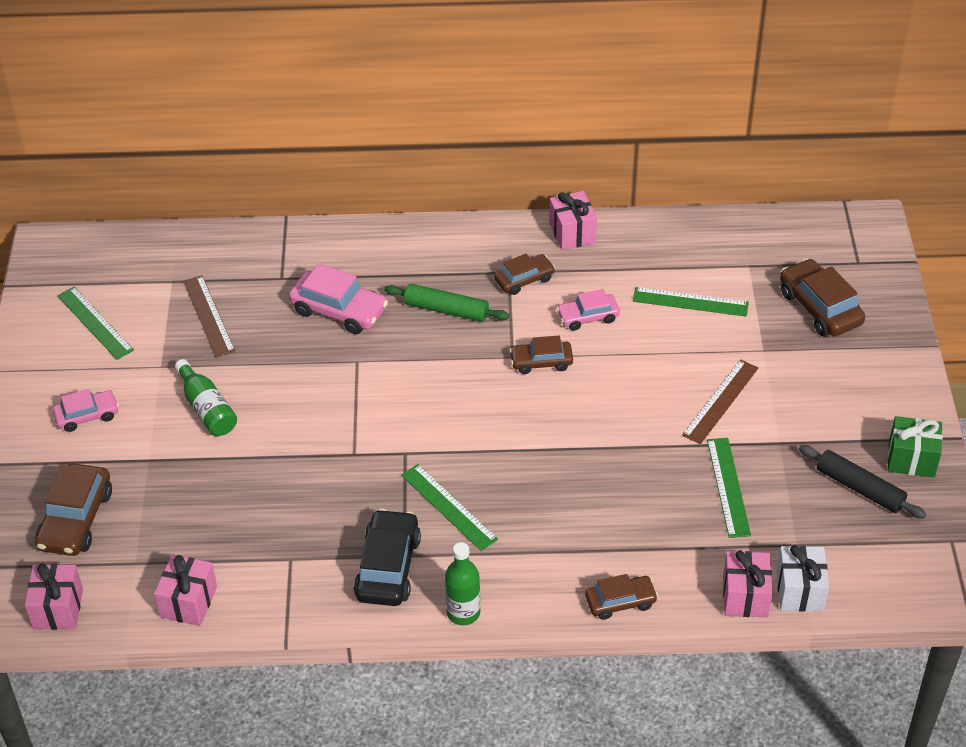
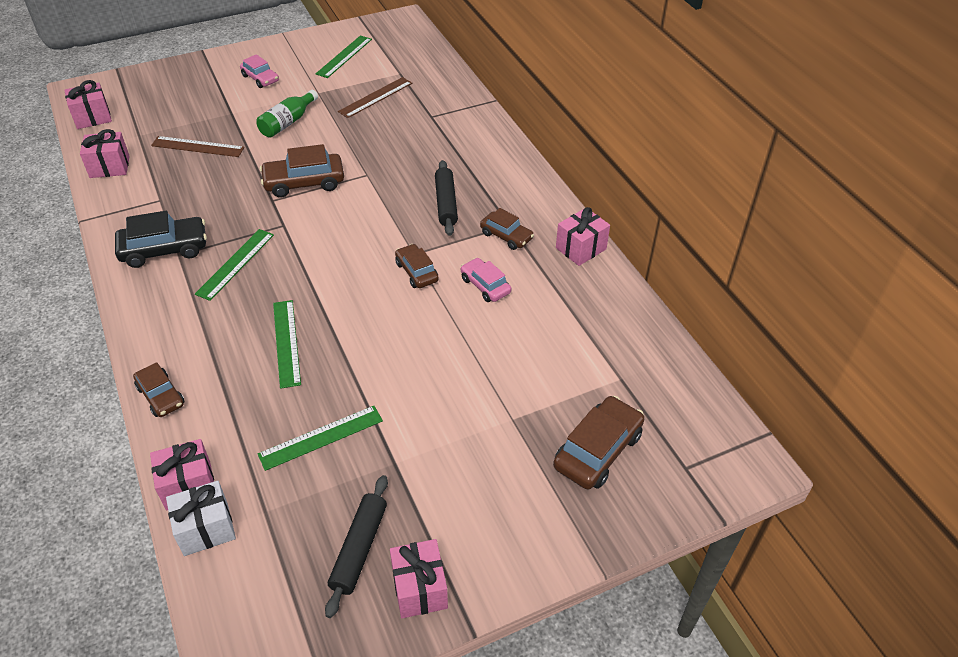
camera: 65 degrees right, 0 degrees up
brown car [35,463,112,556] -> brown car moved to [260,144,344,198]
pink car [289,263,388,334] -> none
green rolling pin [384,284,509,322] -> black rolling pin [435,160,458,236]
green bottle [445,542,481,625] -> none
green ruler [633,287,749,317] -> green ruler moved to [273,300,301,389]
brown ruler [682,359,758,444] -> brown ruler moved to [151,136,244,157]
green gift [888,416,943,478] -> pink gift [390,539,448,618]

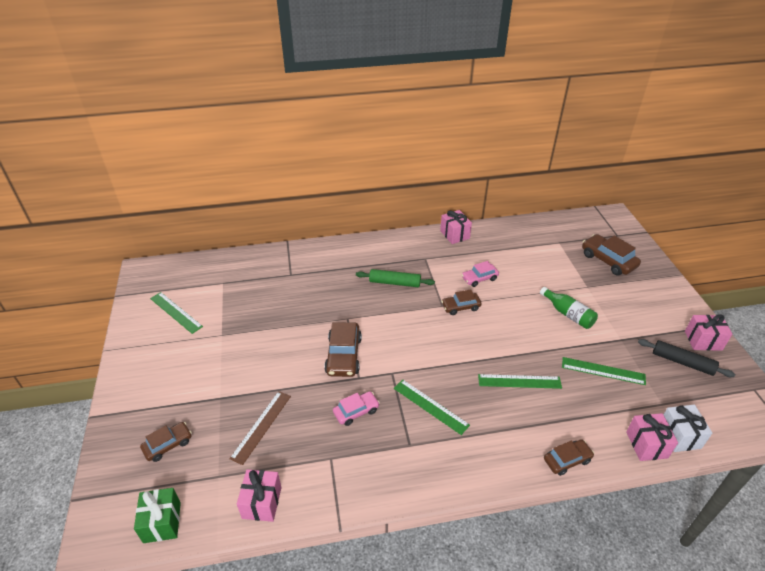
camera: 75 degrees left, 5 degrees down
pink gift [64,80,112,129] -> green gift [134,488,181,543]
black car [115,211,207,268] -> none
pink car [240,54,279,88] -> pink car moved to [333,391,380,426]
green bottle [257,90,318,138] -> green bottle moved to [540,287,598,329]
green ruler [258,406,383,471] -> green ruler turned 60 degrees counterclockwise [562,357,646,385]
brown ruler [338,77,412,118] -> none
black rolling pin [435,160,458,236] -> green rolling pin [356,269,435,287]
brown car [480,208,534,250] -> brown car moved to [140,422,192,462]

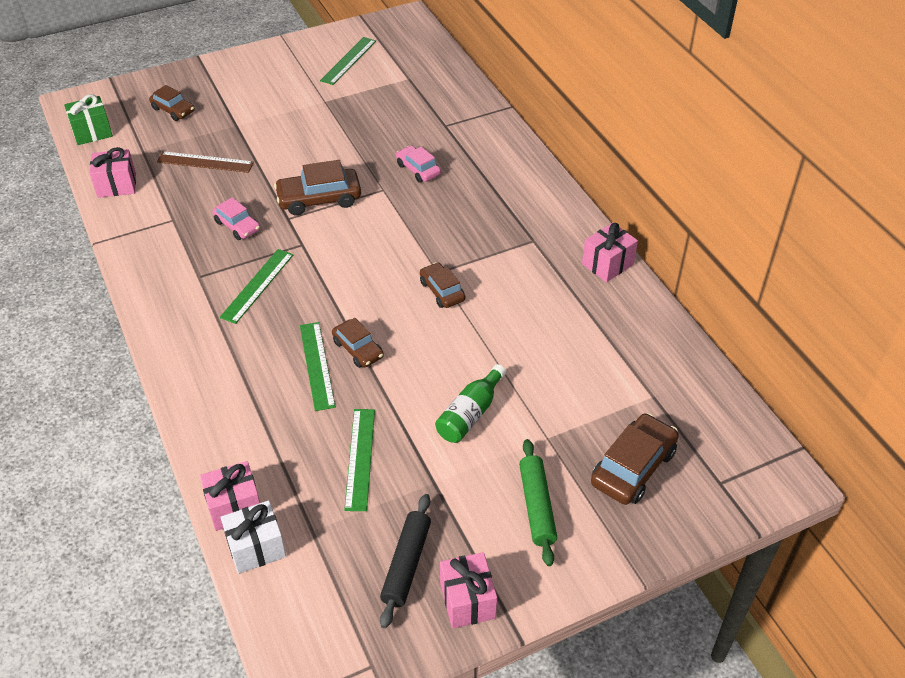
camera: 75 degrees right, 5 degrees up
green rolling pin [356,269,435,287] -> green rolling pin moved to [519,439,557,566]
pink car [462,261,499,287] -> pink car moved to [396,145,441,183]
brown car [544,439,594,476] -> brown car moved to [332,318,384,368]

